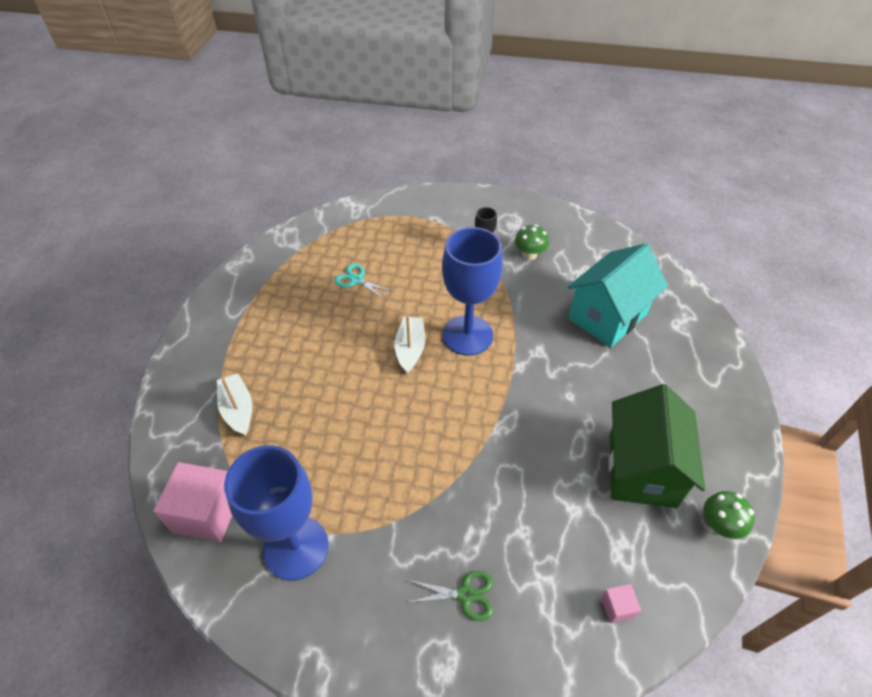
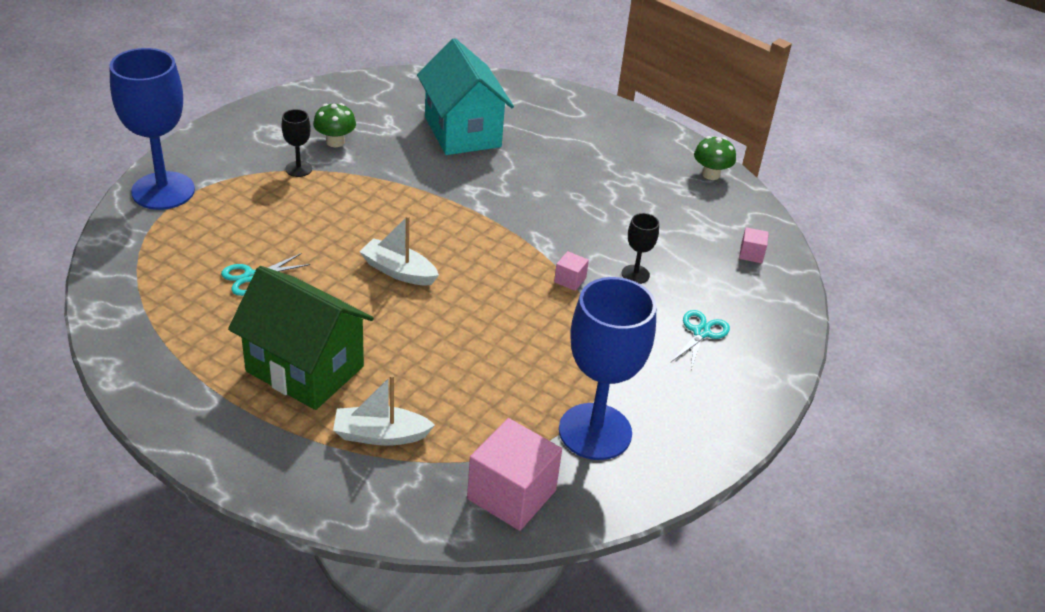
camera: 70 degrees left, 10 degrees down
green scissors [406,571,493,621] -> turquoise scissors [670,310,730,370]
blue goblet [442,227,503,356] -> blue goblet moved to [109,48,195,210]
green house [609,384,705,508] -> green house moved to [228,266,374,410]
none -> pink cube [554,251,589,291]
none -> black goblet [622,213,659,284]

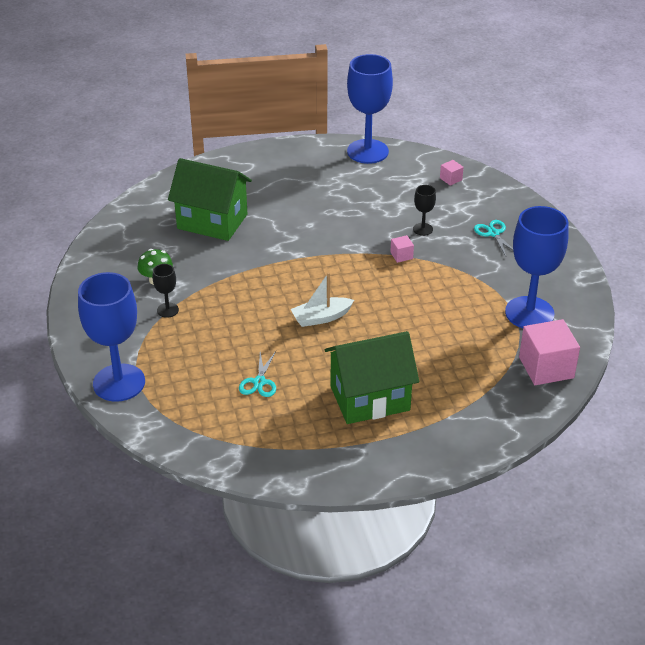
camera: 45 degrees left, 0 degrees up
white boat [333,375,435,446] -> none
turquoise house [417,38,514,155] -> green house [168,158,252,241]
green mushroom [694,136,736,180] -> blue goblet [347,54,393,164]

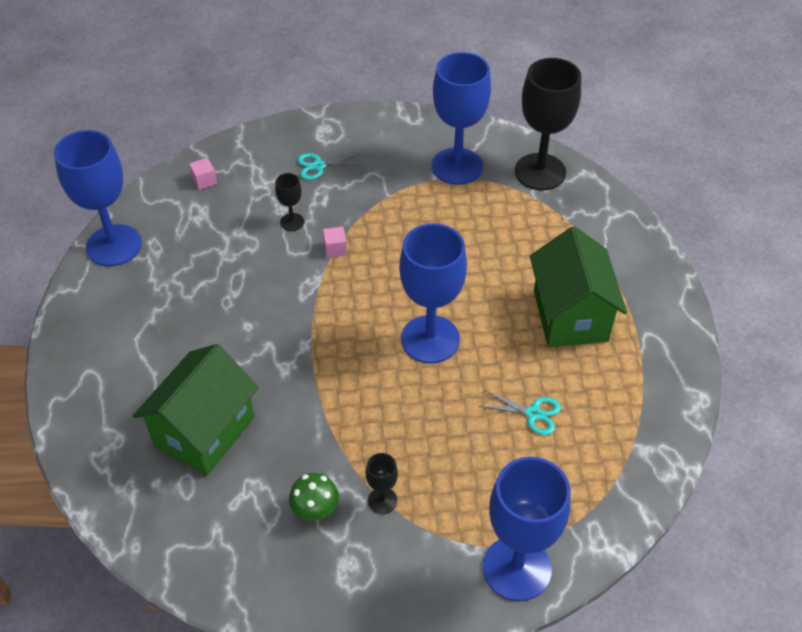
camera: 80 degrees left, 10 degrees up
white boat [291,272,354,327] -> blue goblet [399,223,467,363]
pink cube [519,319,580,385] -> black goblet [515,58,581,191]

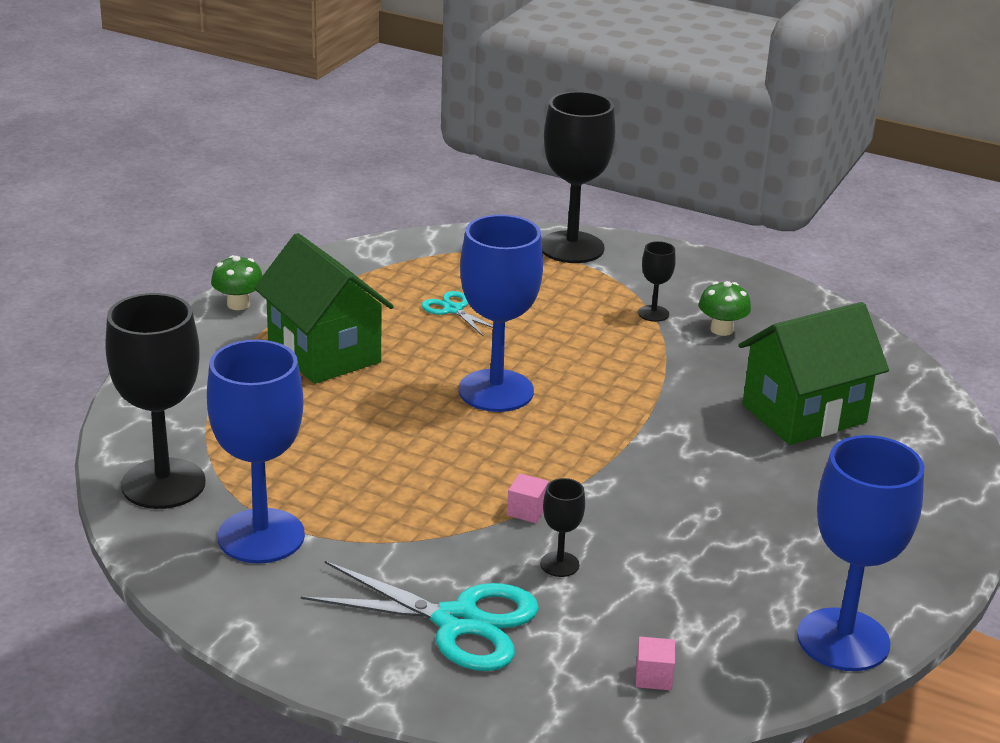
camera: 150 degrees left, 20 degrees down
turquoise scissors [297,153,363,180] -> turquoise scissors [301,561,539,671], size x1.96
blue goblet [483,457,571,601] -> black goblet [542,91,615,263]
green house [530,226,627,347] -> green house turned 60 degrees counterclockwise [254,233,394,384]
none -> green mushroom [211,255,262,310]

